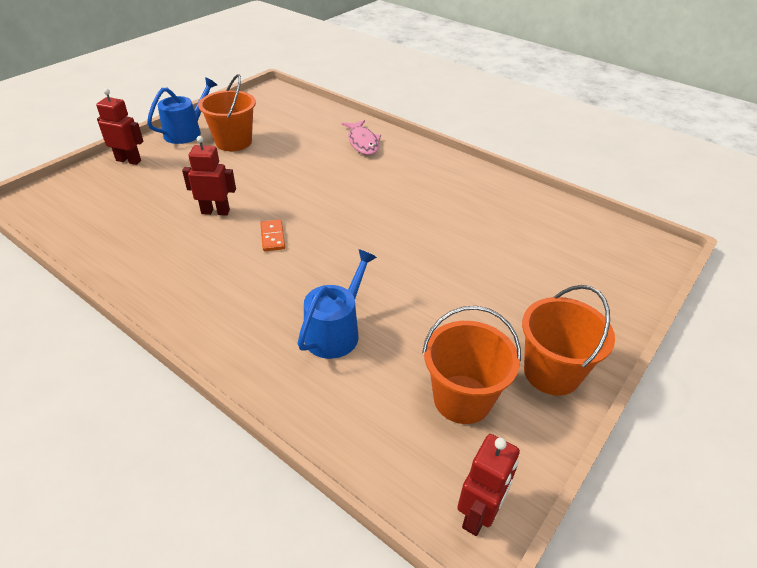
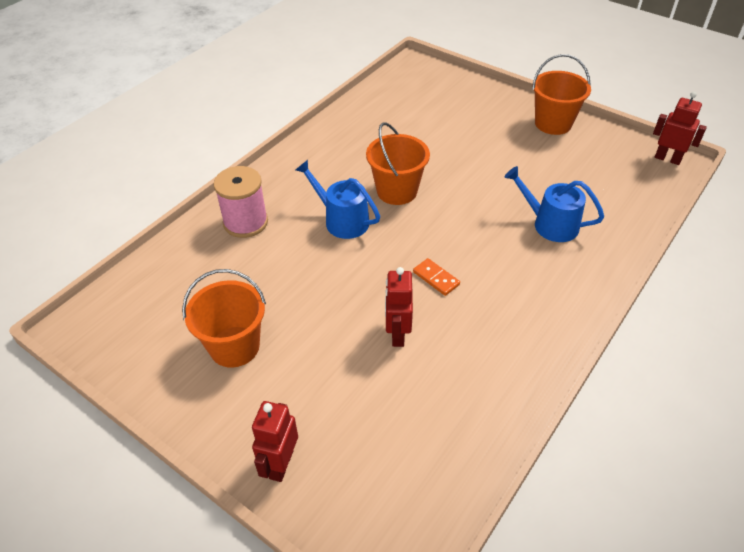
camera: 90 degrees left, 5 degrees up
blue watering can [147,77,217,144] -> blue watering can moved to [296,160,380,239]
orange domino [260,220,285,251] -> orange domino turned 60 degrees clockwise [413,258,460,296]
pink fish [342,120,381,155] -> pink spool [213,166,268,238]
orange bucket [422,306,521,424] -> orange bucket moved to [366,122,430,205]

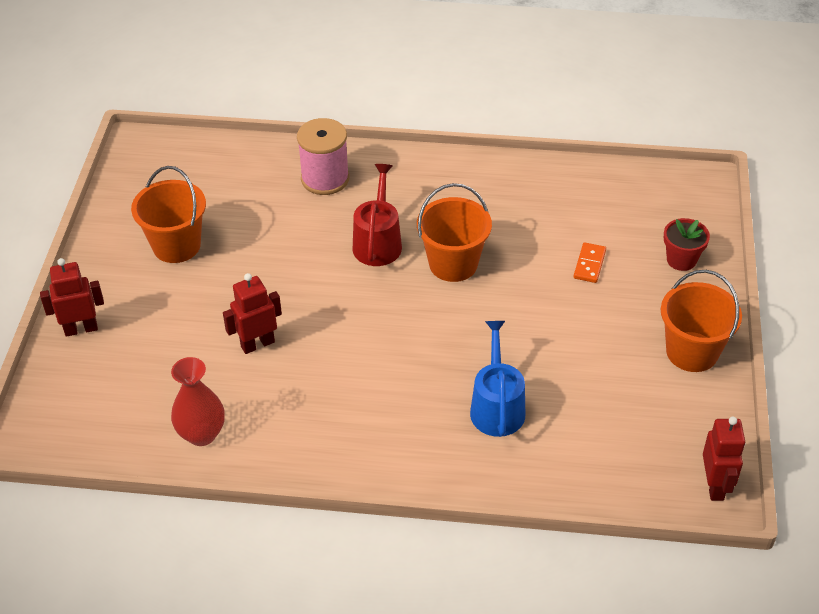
camera: 60 degrees right, 0 degrees up
blue watering can [296,160,380,239] -> red watering can [352,164,402,266]
orange domino [413,258,460,296] -> orange domino moved to [574,242,606,283]
none -> red vase [171,357,225,446]
none -> red flower pot [664,218,710,271]

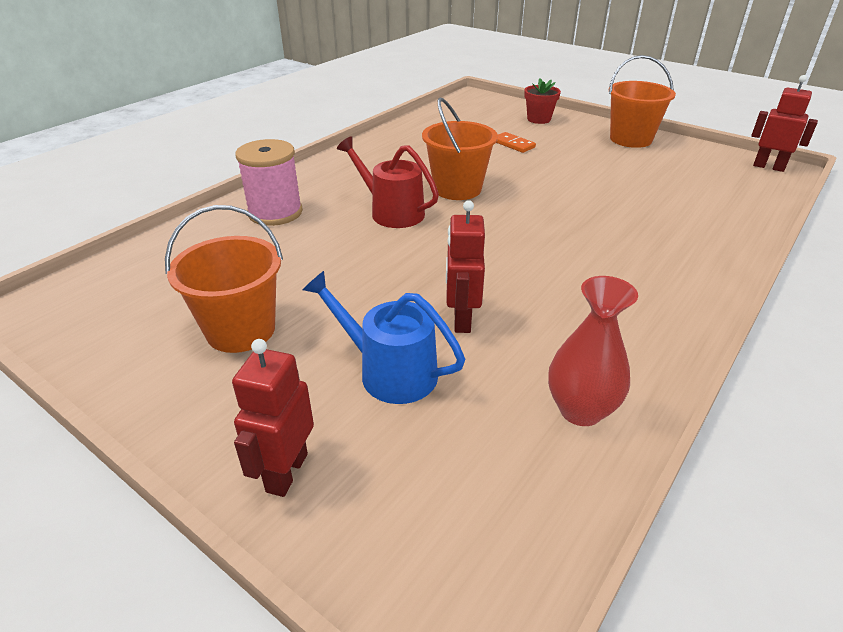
camera: 60 degrees left, 10 degrees down
blue watering can [470,321,525,437] -> blue watering can moved to [303,271,465,404]

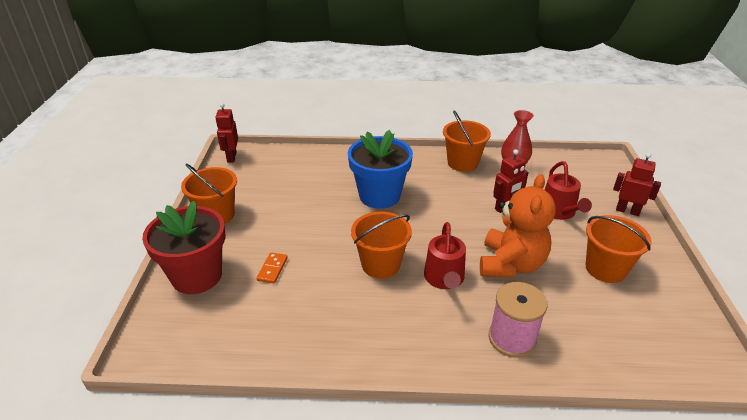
camera: 125 degrees left, 0 degrees up
red robot [232,339,314,497] -> red robot turned 135 degrees counterclockwise [613,153,661,216]
blue watering can [303,271,465,404] -> red watering can [545,161,592,220]
red flower pot [524,78,561,124] -> red flower pot [142,201,226,294], size x2.04
none -> blue flower pot [348,130,413,209]
none -> orange bucket [443,110,491,172]
none -> orange teddy bear [480,174,556,278]

